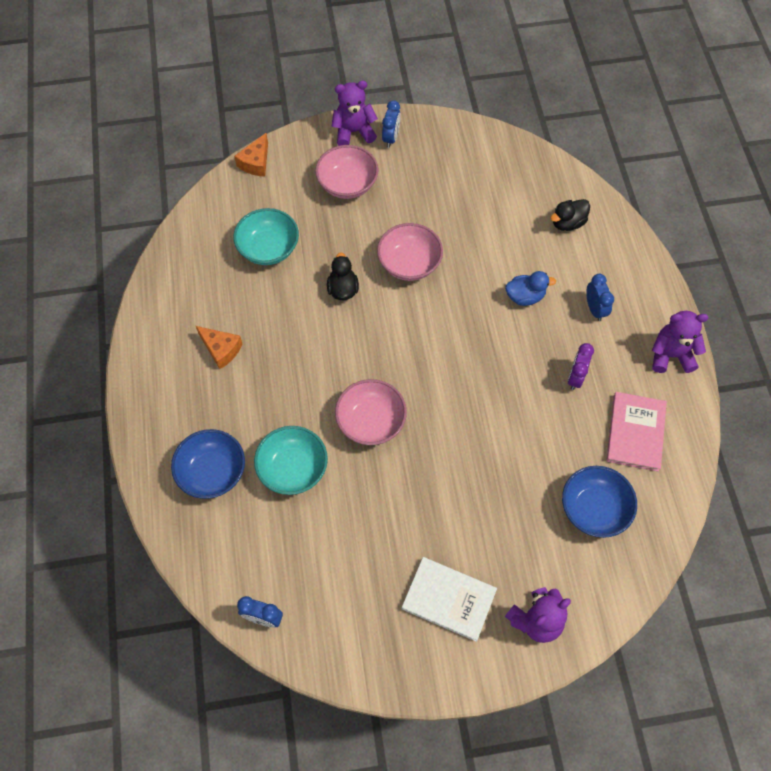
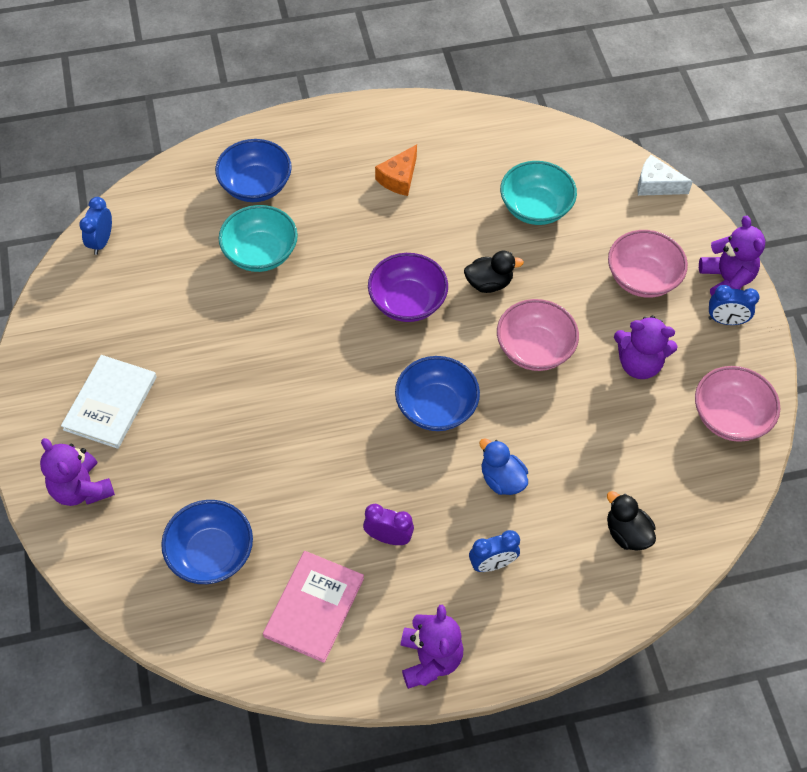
camera: 85 degrees right, 5 degrees down
orange cheese [234,133,268,177] -> white cheese [637,155,693,196]
pink bowl [335,379,407,445] -> pink bowl moved to [695,366,780,442]
blue duck [505,271,556,306] -> blue duck turned 150 degrees clockwise [479,438,528,495]
pink book [606,392,667,472] -> pink book turned 75 degrees counterclockwise [263,551,364,663]
none -> purple bowl [368,253,448,322]
none -> blue bowl [395,356,480,431]
none -> purple teddy bear [614,315,678,379]

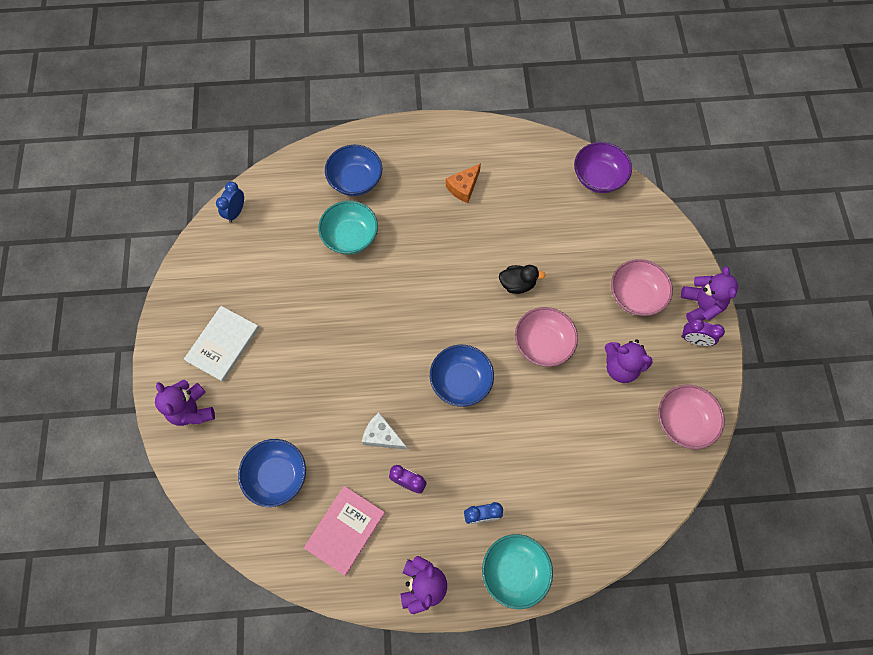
camera: 10 degrees right, 10 degrees up
purple bowl [368,253,448,322] -> purple bowl moved to [574,142,632,193]
blue duck [479,438,528,495] -> none
turquoise bowl [500,161,577,225] -> turquoise bowl moved to [482,534,553,609]
black duck [607,491,656,551] -> none
white cheese [637,155,693,196] -> white cheese moved to [362,413,407,450]
blue clock [708,285,760,325] -> purple clock [681,318,725,346]

